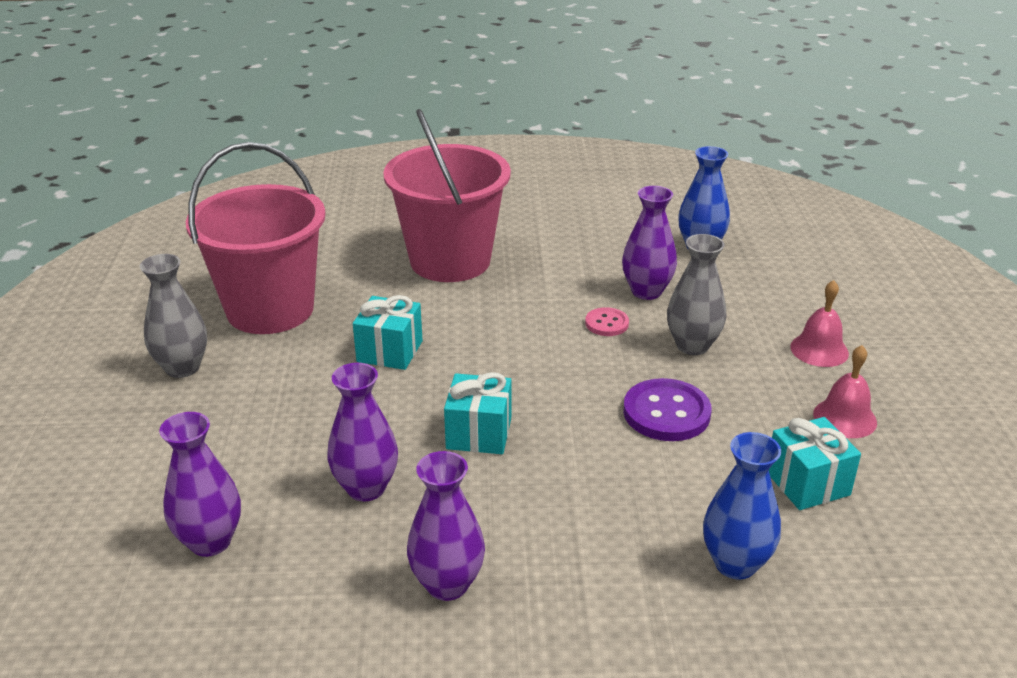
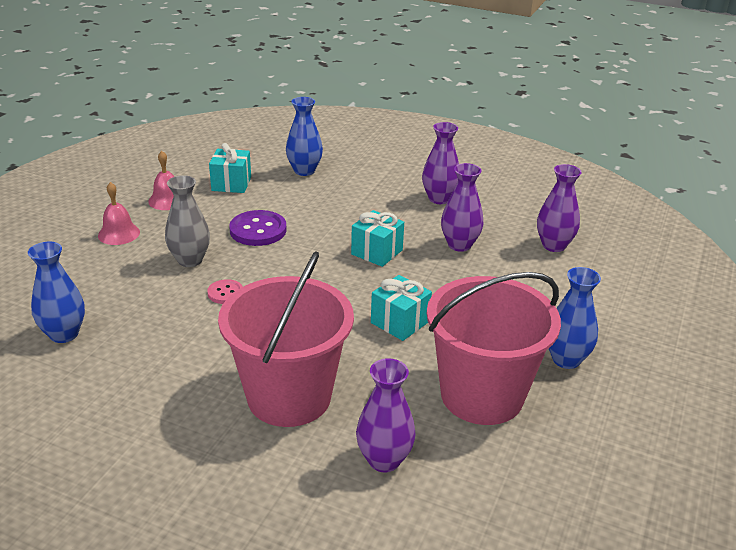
camera: 155 degrees left, 0 degrees up
grey vase [140,254,207,378] -> blue vase [549,267,601,369]
purple vase [622,186,677,300] -> purple vase moved to [356,358,416,473]

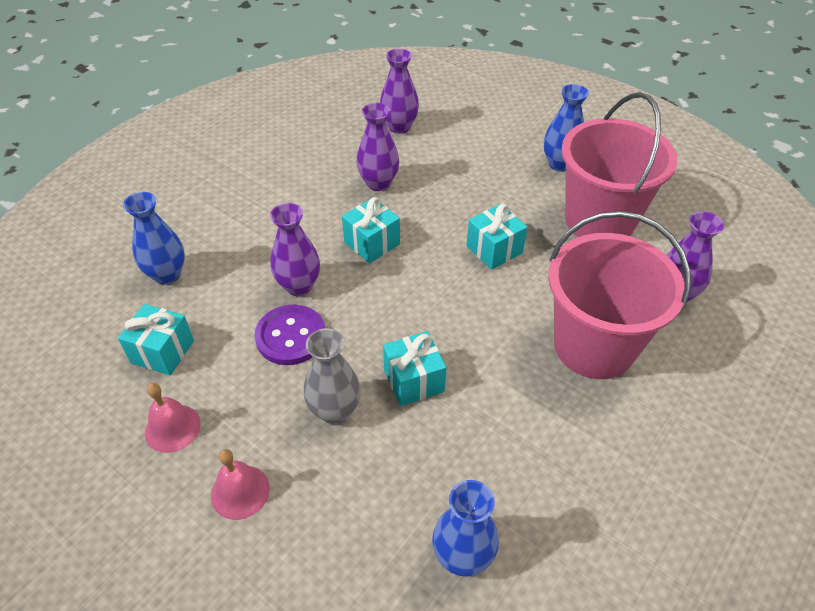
camera: 75 degrees left, 15 degrees up
pink button [207,279,243,304] -> turquoise gift [383,331,446,406]
purple vase [422,122,459,204] -> purple vase moved to [270,203,320,296]

